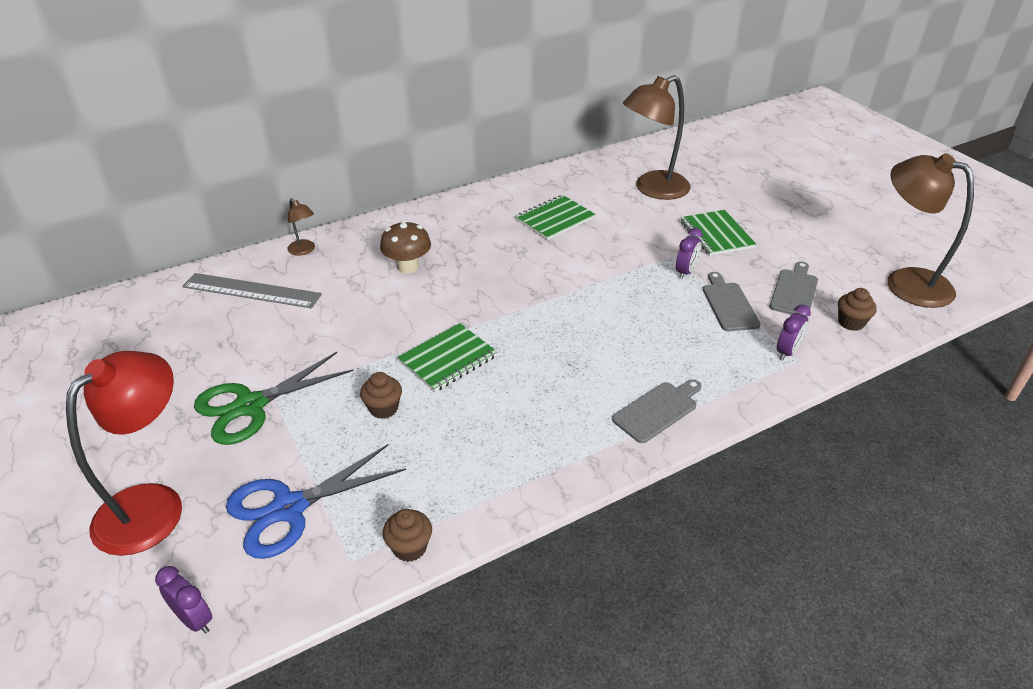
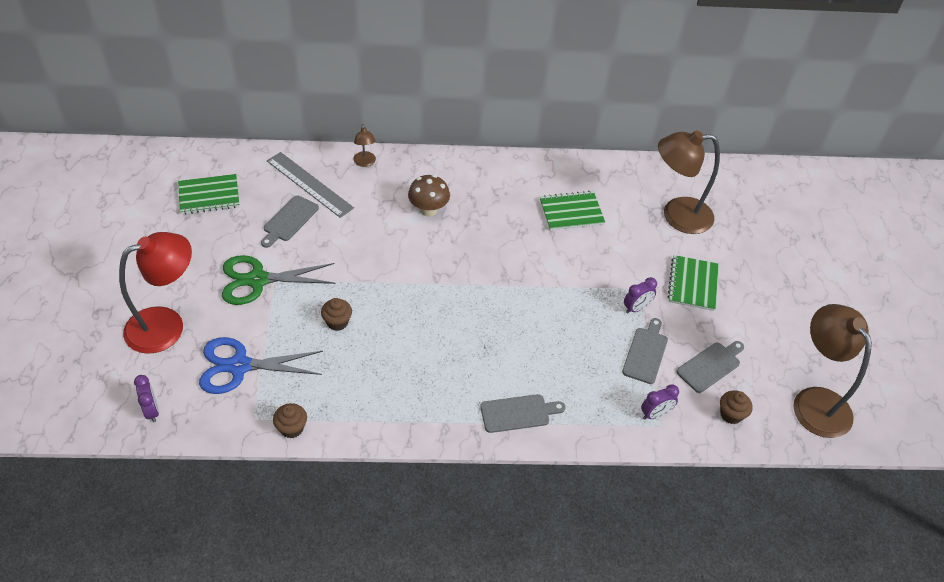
camera: 25 degrees right, 10 degrees up
green notebook [398,323,497,392] -> green notebook moved to [178,174,240,215]
none -> grey cutting board [261,196,319,248]

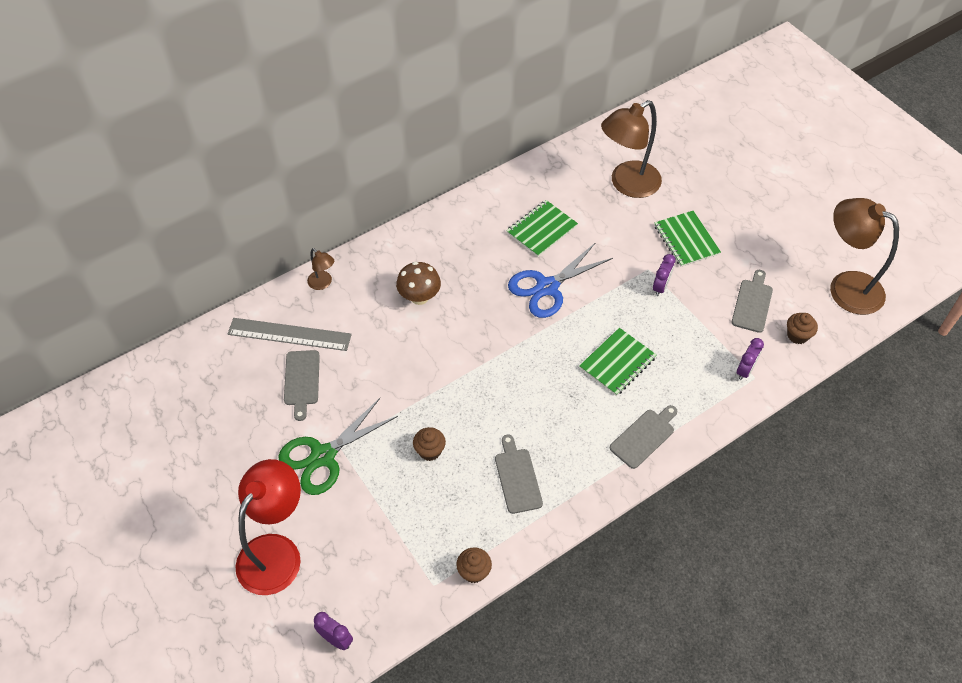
camera: 30 degrees left, 5 degrees up
green notebook [178,174,240,215] -> green notebook moved to [579,328,657,396]
blue scissors [199,337,323,394] -> blue scissors moved to [508,242,613,318]
grey cutting board [622,318,668,384] -> grey cutting board moved to [495,435,543,514]

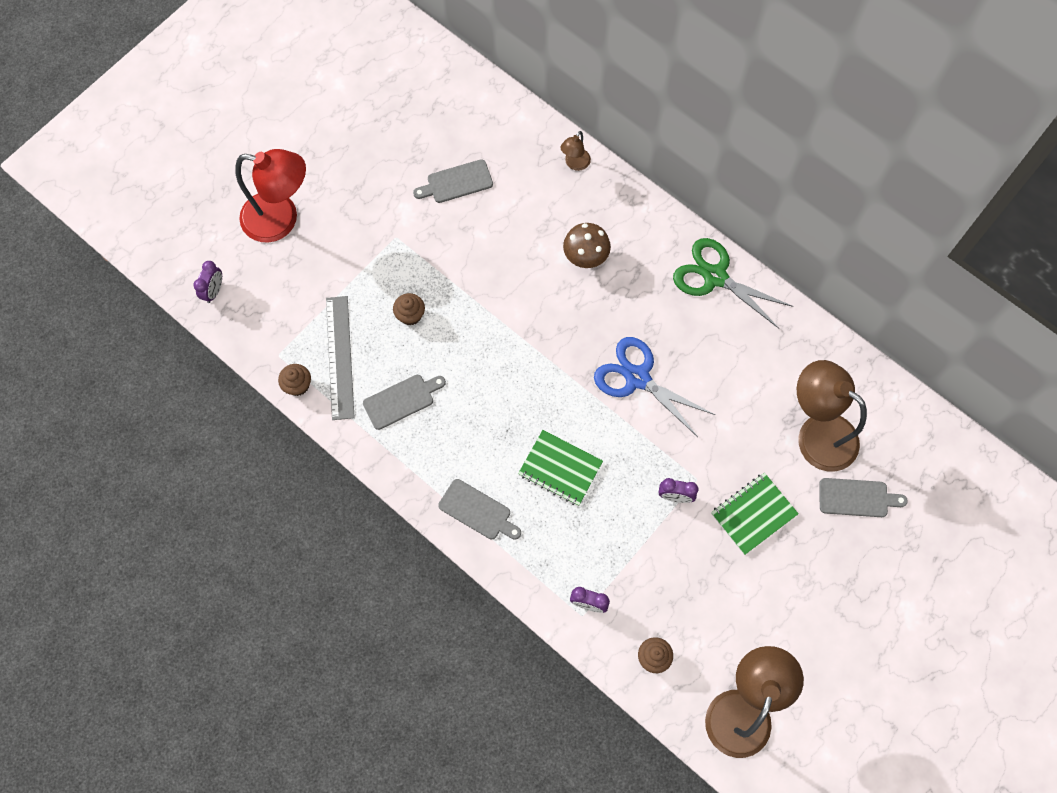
camera: 75 degrees right, 15 degrees up
grey ruler [228,318,352,351] -> grey ruler moved to [326,296,355,420]
green scissors [278,398,398,495] -> green scissors moved to [673,238,793,328]
green notebook [506,200,578,257] -> none
grey cutting board [732,270,773,333] -> grey cutting board moved to [819,478,908,517]

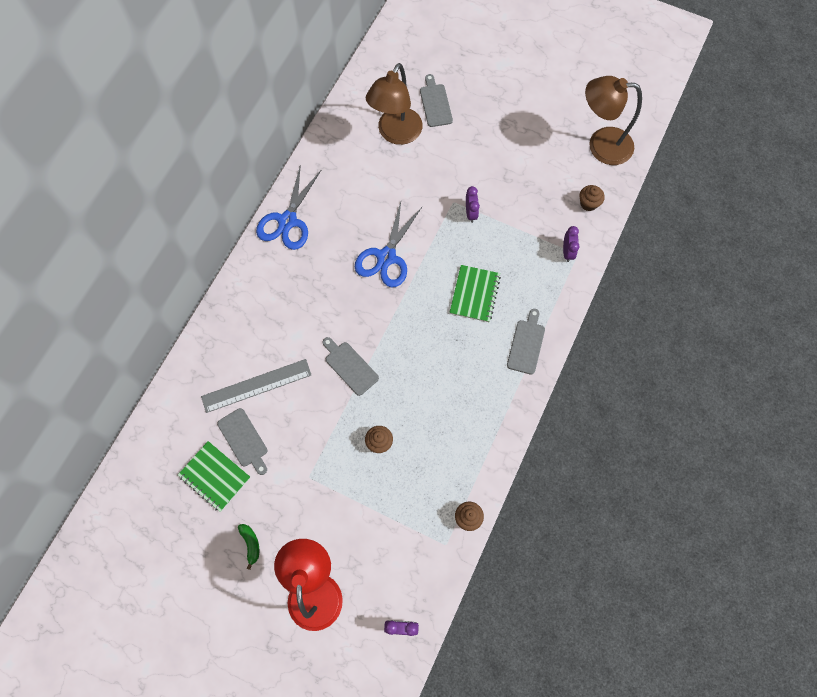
camera: 105 degrees left, 0 degrees up
grey ruler [326,296,355,420] -> grey ruler moved to [201,359,311,413]
grey cutting board [363,375,446,430] -> grey cutting board moved to [323,337,379,396]
brown lamp [560,131,591,171] -> none
brown mushroom [563,223,611,268] -> none
green scissors [673,238,793,328] -> blue scissors [256,164,321,250]
green notebook [711,473,799,555] -> green notebook moved to [178,441,251,512]
none -> green banana [238,524,259,570]

